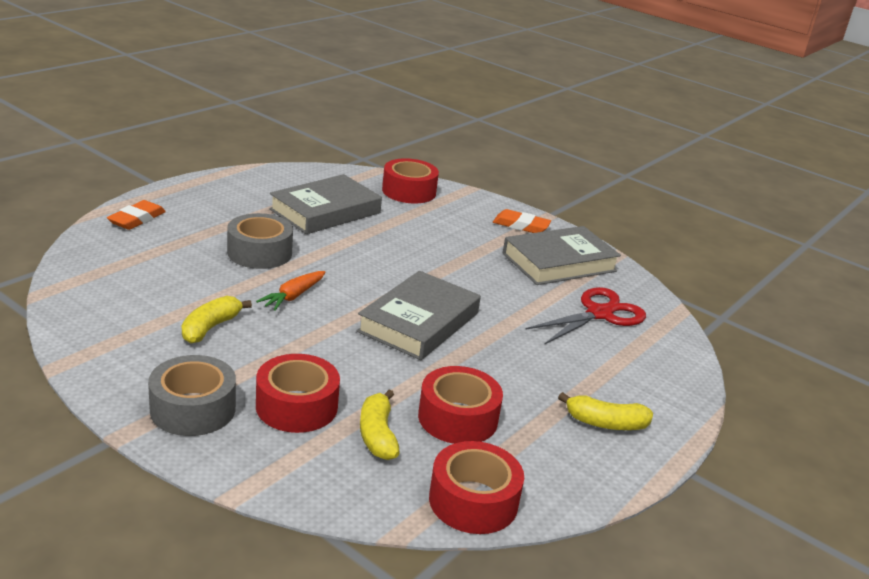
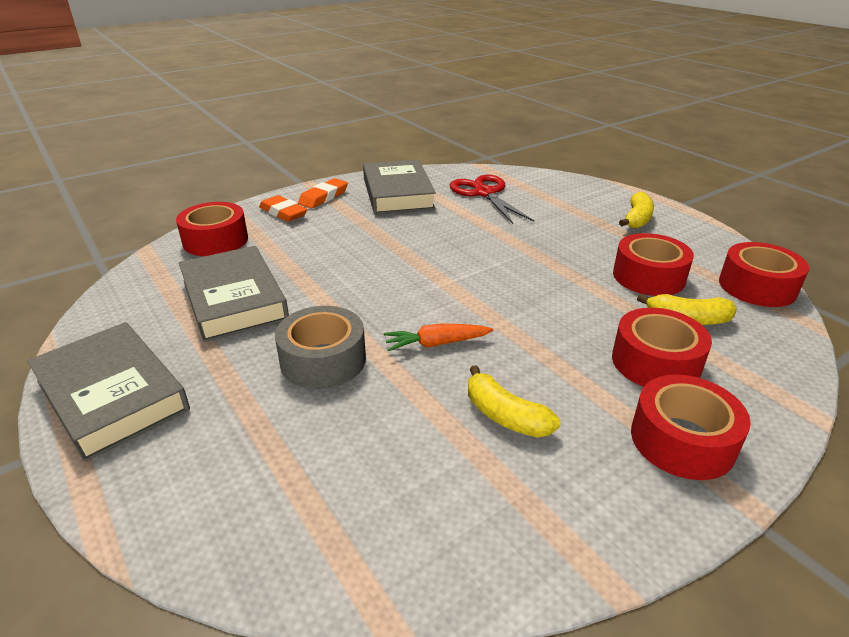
camera: 70 degrees left, 5 degrees up
orange eraser [107,200,166,230] -> orange eraser moved to [259,195,307,222]
grey tape [148,355,236,436] -> red tape [631,375,751,480]
orange carrot [256,271,326,311] -> orange carrot turned 120 degrees clockwise [384,324,493,351]
grey book [357,271,481,360] -> grey book moved to [27,322,190,462]

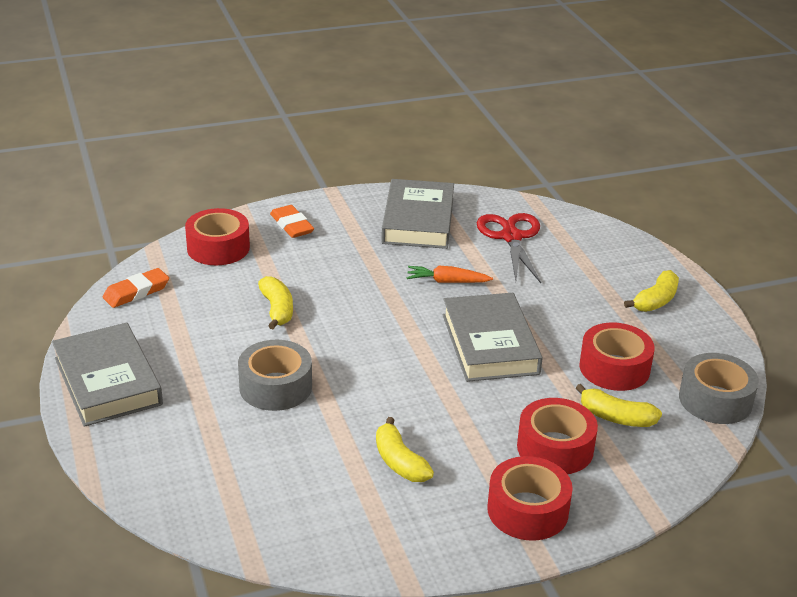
camera: 15 degrees right, 0 degrees up
grey book [179,246,289,342] -> grey book moved to [443,293,543,382]
orange eraser [298,178,348,209] -> orange eraser moved to [103,268,169,308]
orange carrot [384,324,493,351] -> orange carrot moved to [407,266,493,283]
red tape [719,242,809,307] -> grey tape [679,353,759,424]
none -> yellow banana [258,276,293,329]

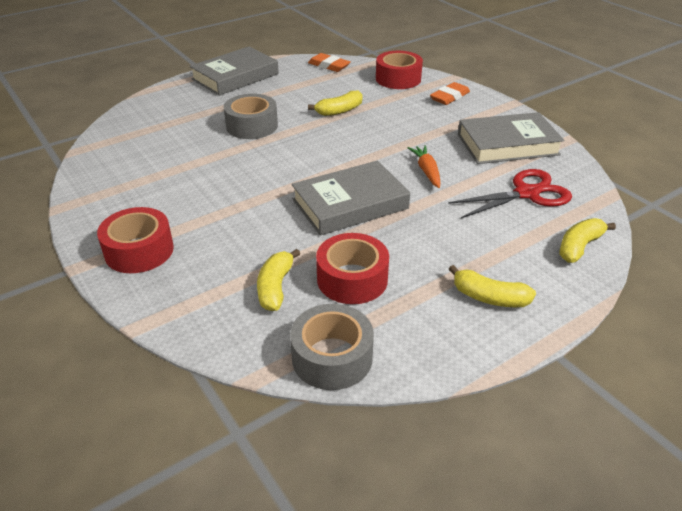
camera: 75 degrees right, 5 degrees up
yellow banana [376,417,434,482] -> yellow banana moved to [559,218,616,263]
red tape [517,398,598,474] -> none

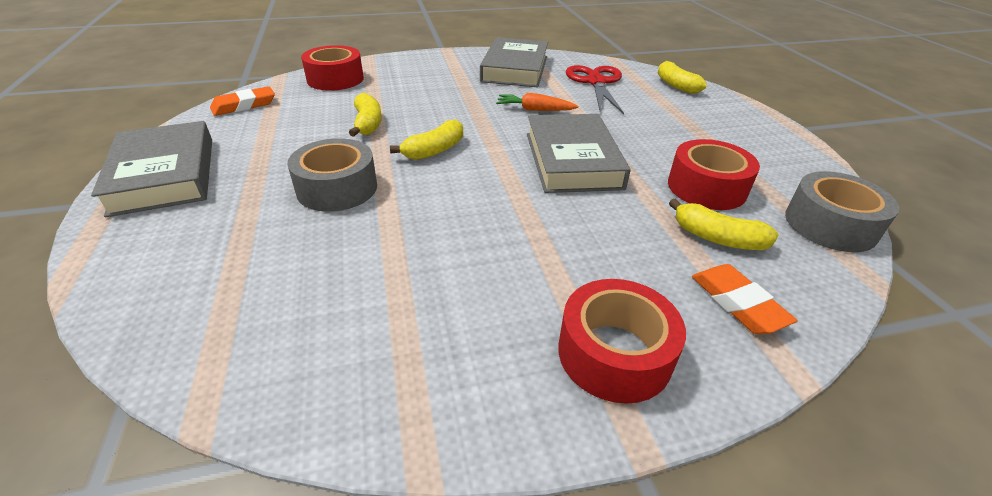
camera: 70 degrees left, 0 degrees up
orange eraser [430,82,470,105] -> orange eraser moved to [692,264,798,334]
yellow banana [449,265,536,307] -> yellow banana moved to [390,119,463,160]

